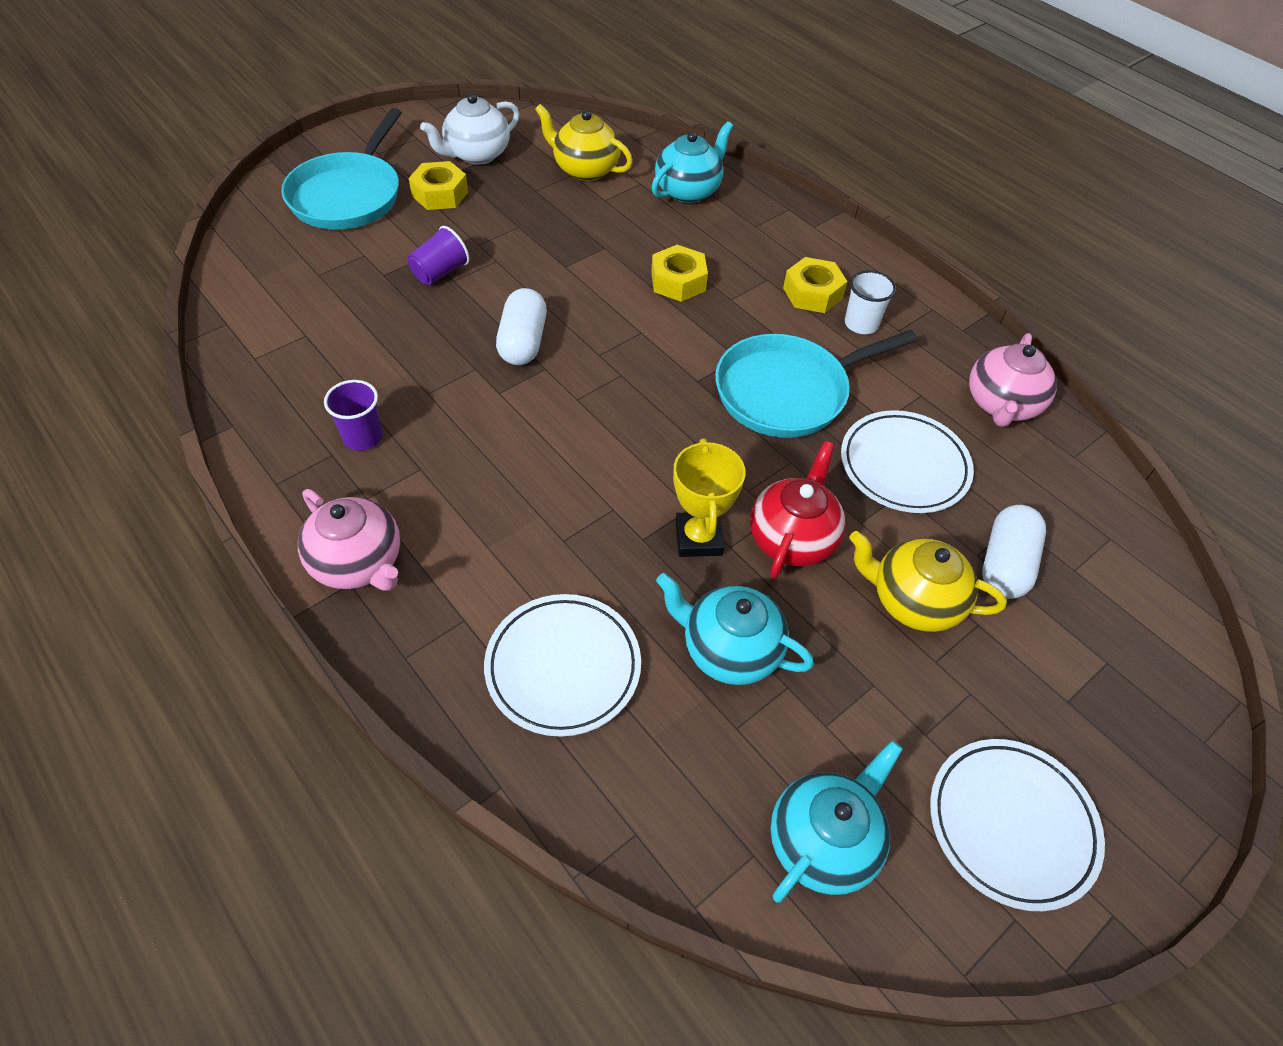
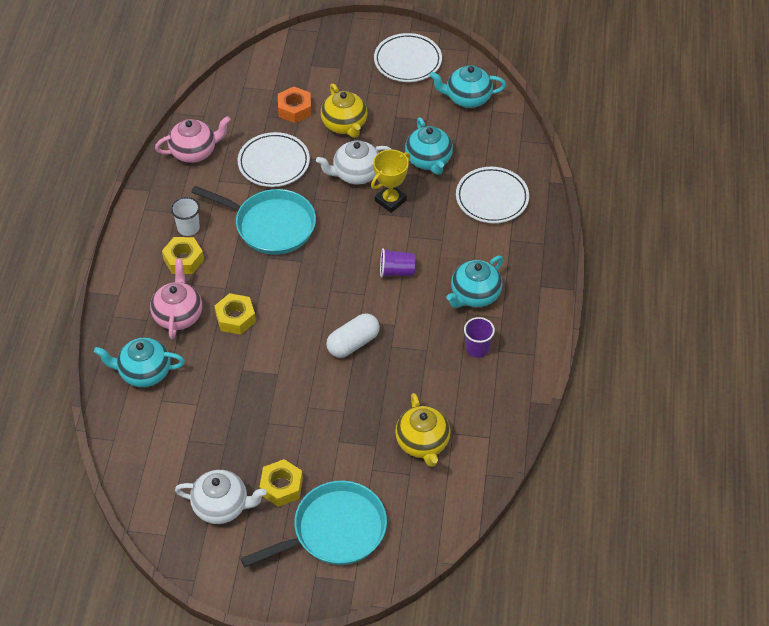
camera: 130 degrees left, 0 degrees up
pink teapot [298,489,400,590] -> pink teapot moved to [150,259,202,339]
purple cup [408,226,470,285] -> purple cup moved to [380,248,416,277]
yellow teapot [535,104,633,181] -> yellow teapot moved to [395,393,450,467]
red teapot [750,441,846,579] -> white teapot [316,140,391,184]
white capsule [982,505,1046,599] -> orange nut [278,87,311,123]
none -> turquoise teapot [446,256,503,308]

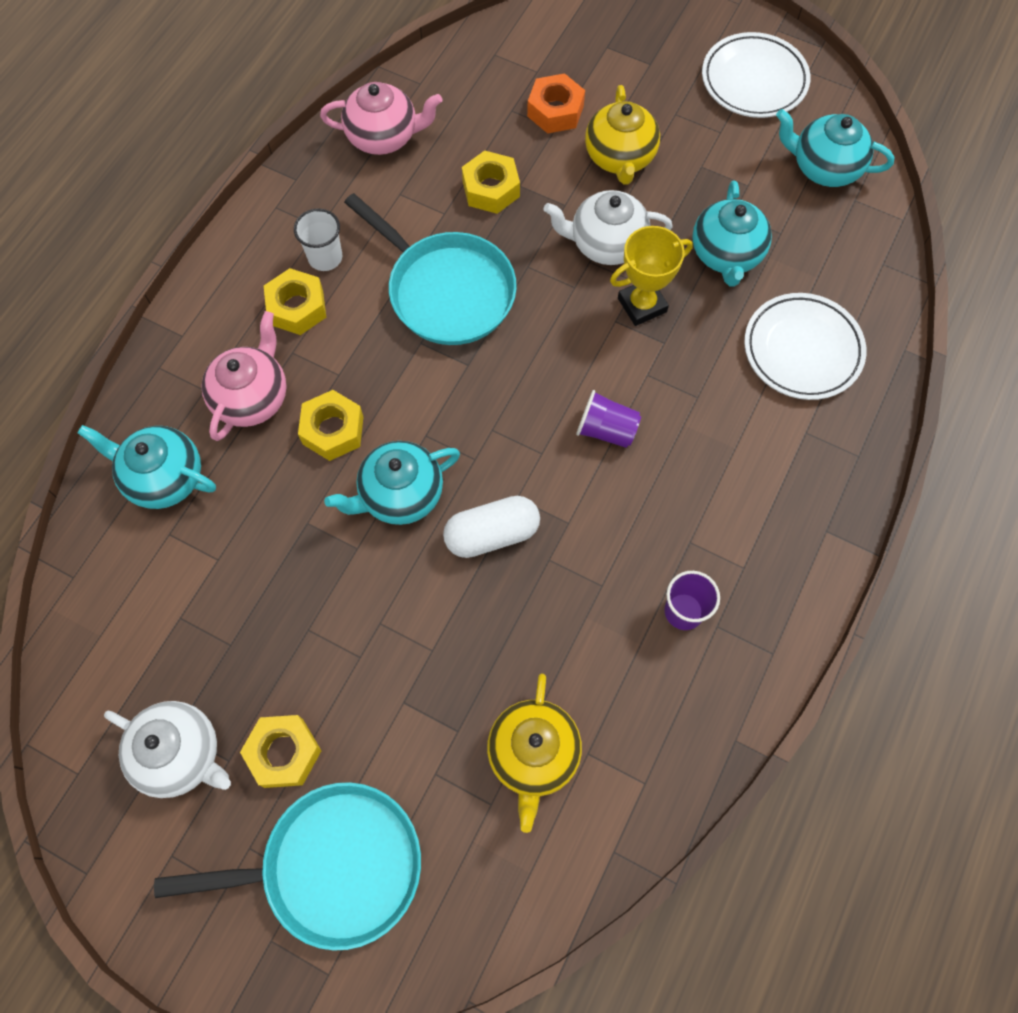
camera: 20 degrees right, 15 degrees up
white plate [238,132,310,187] -> yellow nut [462,151,520,214]
turquoise teapot [446,256,503,308] -> turquoise teapot moved to [324,441,460,525]

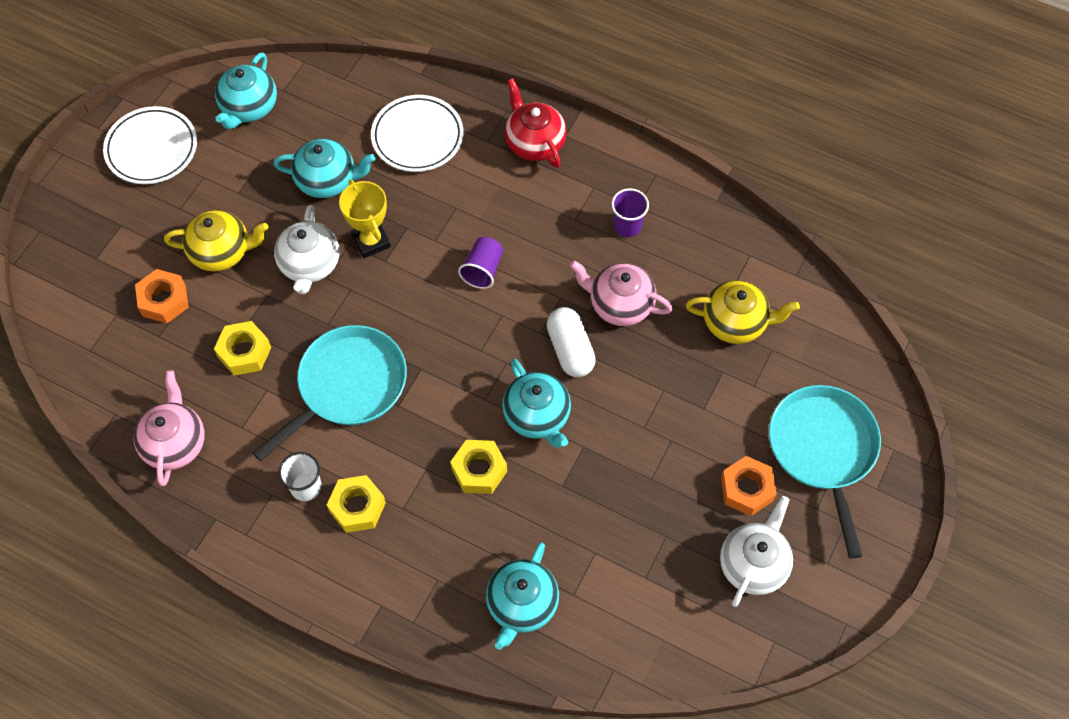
camera: 90 degrees left, 5 degrees down
pink teapot [202,311,287,441] -> pink teapot moved to [570,260,672,326]
yellow nut [240,715,321,788] -> orange nut [721,456,777,516]
none -> red teapot [505,78,567,168]

